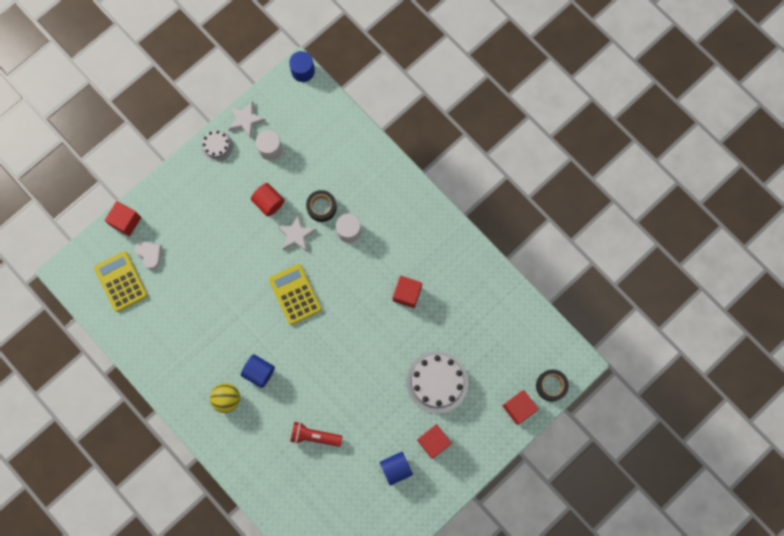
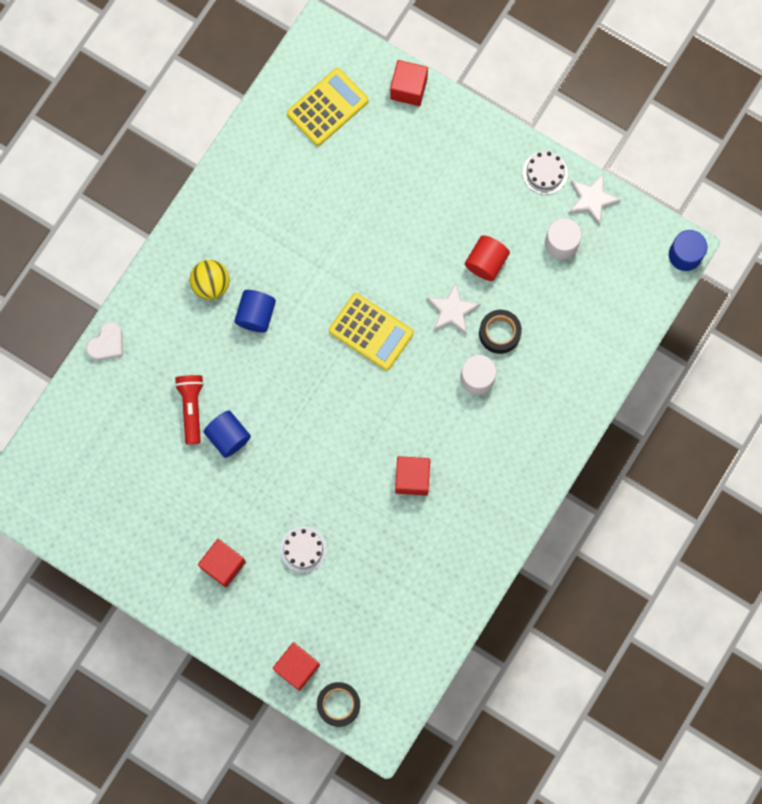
camera: 75 degrees right, 0 degrees up
white heart [135,241,162,270] -> white heart moved to [86,322,123,361]
yellow calculator [269,264,322,325] -> yellow calculator turned 75 degrees clockwise [329,293,414,370]
blue cylinder [380,452,413,486] -> blue cylinder moved to [203,411,251,458]
white cake [406,351,468,414] -> white cake [280,526,327,573], size x0.55

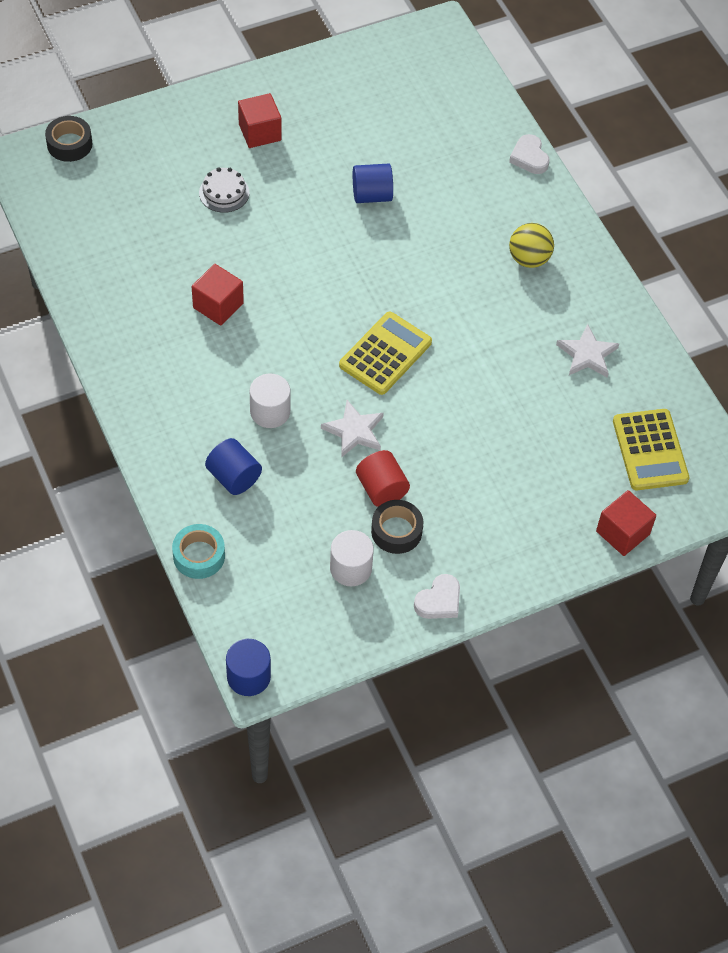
camera: 120 degrees right, 20 degrees down
red flashlight [175,375,204,445] -> none
blue cylinder [234,290,276,332] -> blue cylinder moved to [205,438,262,495]
red cube [273,642,320,691] -> none
yellow calculator [329,293,414,370] -> yellow calculator turned 150 degrees clockwise [339,312,432,395]
black tape [479,310,522,354] -> black tape moved to [371,500,423,554]
white cake [523,151,568,195] -> white heart [414,574,460,619]
white star [569,174,621,226] -> white star moved to [556,324,619,378]
none -> turquoise tape [172,524,225,579]

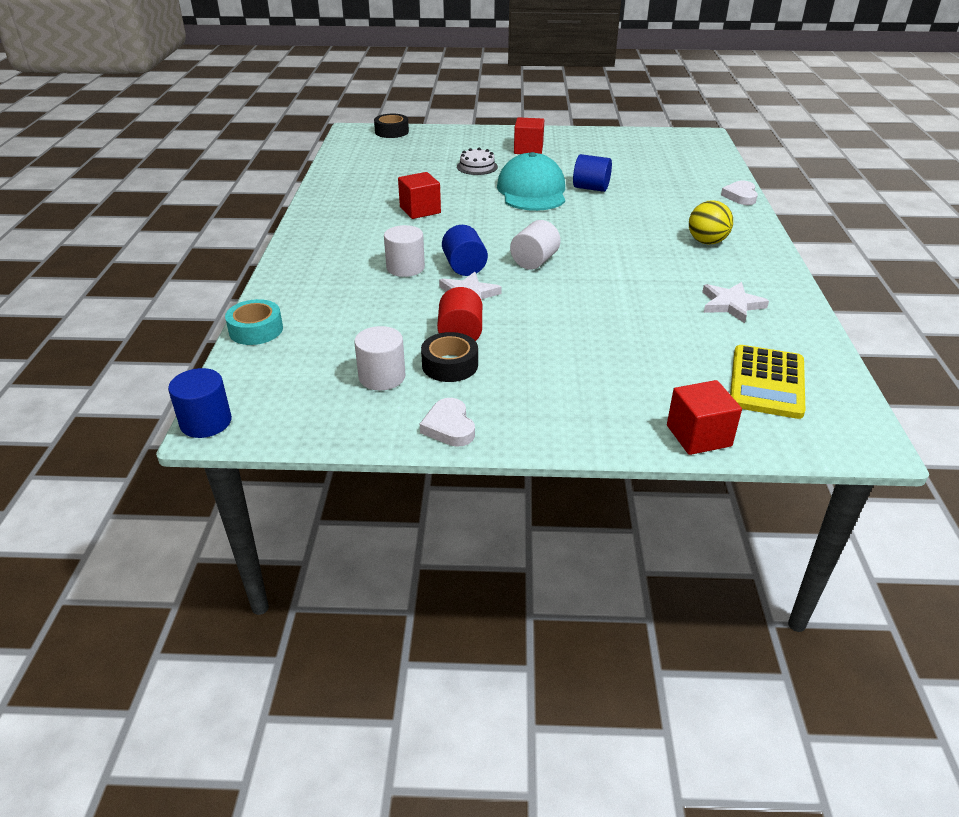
camera: 30 degrees right, 20 degrees down
blue cylinder [205,438,262,495] -> blue cylinder moved to [442,225,488,276]
yellow calculator [339,312,432,395] -> white cylinder [510,220,561,270]
white heart [414,574,460,619] -> white heart turned 90 degrees clockwise [420,398,475,447]
none -> turquoise cap [497,152,565,211]

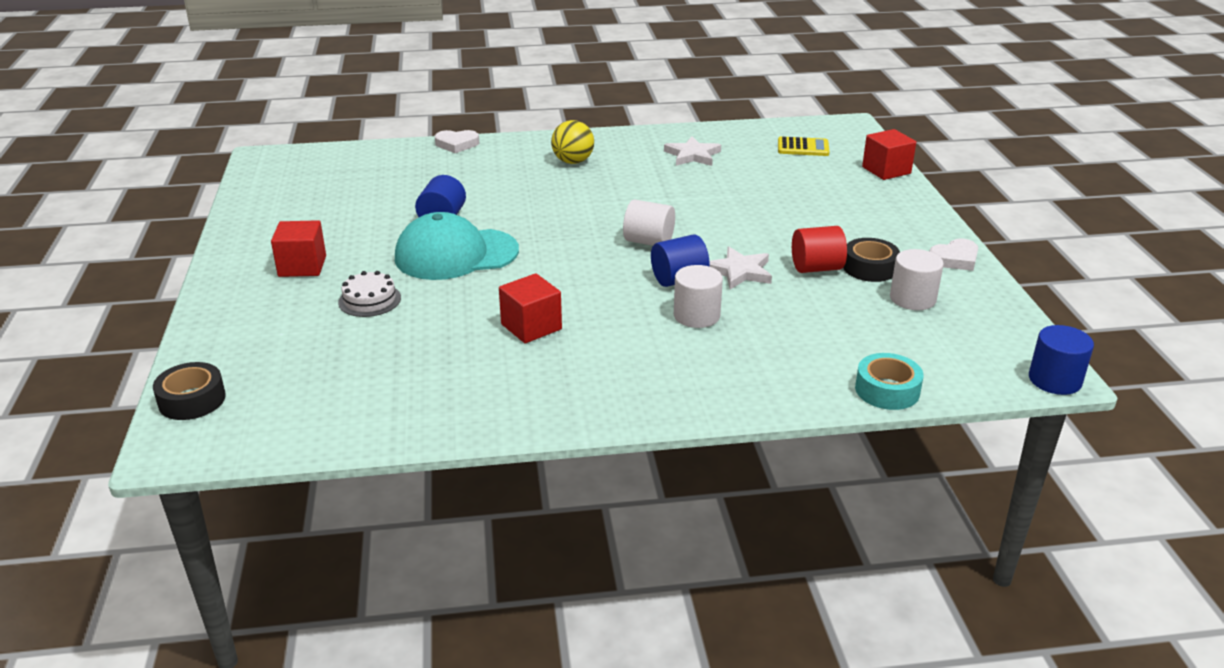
camera: 100 degrees left, 5 degrees down
yellow calculator [730,345,805,419] -> yellow calculator [778,136,829,156], size x0.65

